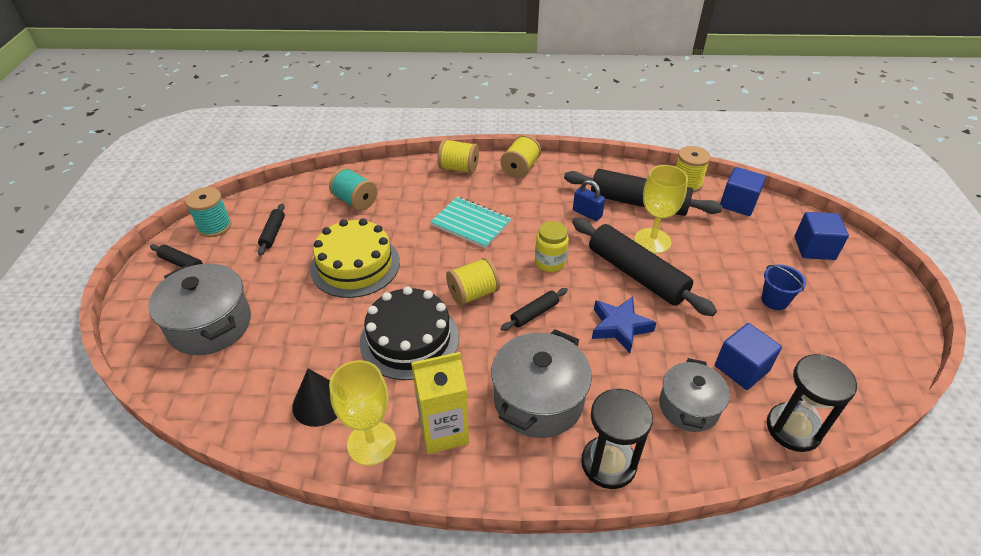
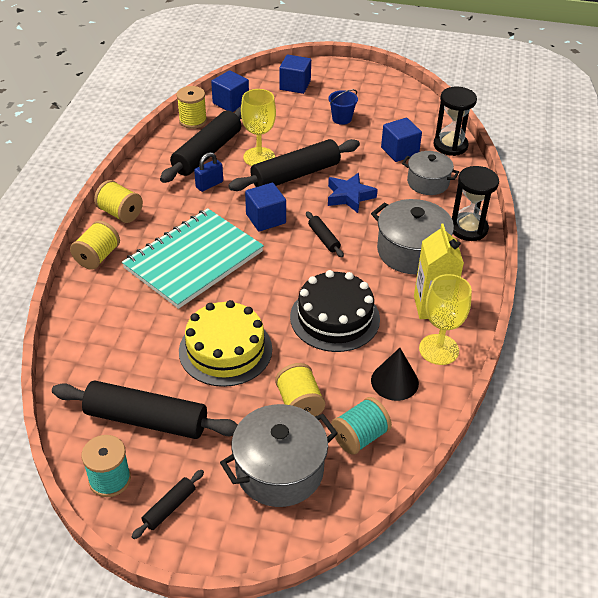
camera: 80 degrees left, 0 degrees up
black rolling pin [258,203,285,256] -> black rolling pin [52,381,238,439], size x2.16
turquoise spool [329,168,377,211] -> turquoise spool moved to [331,397,392,455]
turquoise notebook [430,197,511,249] -> turquoise notebook [122,208,264,309], size x1.71
yellow spool [446,257,500,306] -> yellow spool moved to [275,363,325,416]
yellow jar [535,221,569,272] -> blue cube [245,183,286,231]

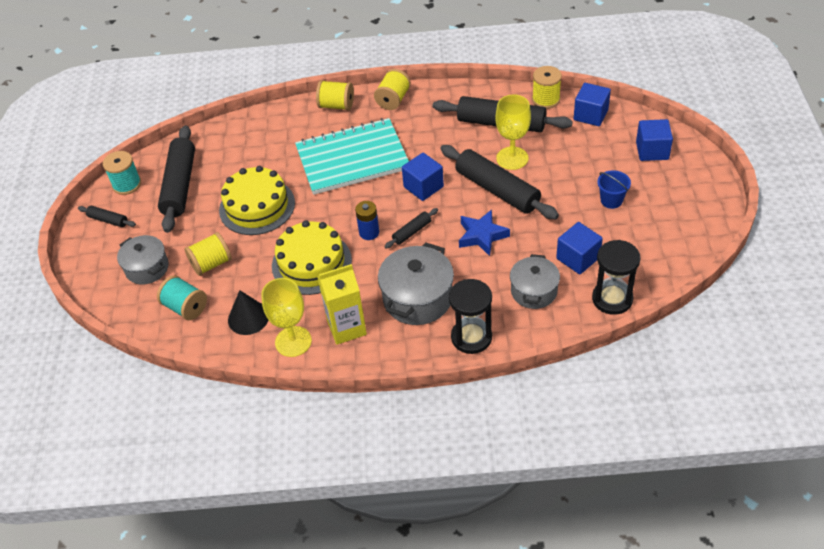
camera: 80 degrees right, 5 degrees up
turquoise notebook [122,208,264,309] -> turquoise notebook turned 45 degrees counterclockwise [295,118,409,195]
blue padlock [194,152,223,192] -> none
grey pot [220,404,338,507] -> grey pot [117,235,169,285], size x0.66
black cake [290,270,380,352] -> yellow cake [272,220,352,295]
none -> blue battery [355,201,379,240]

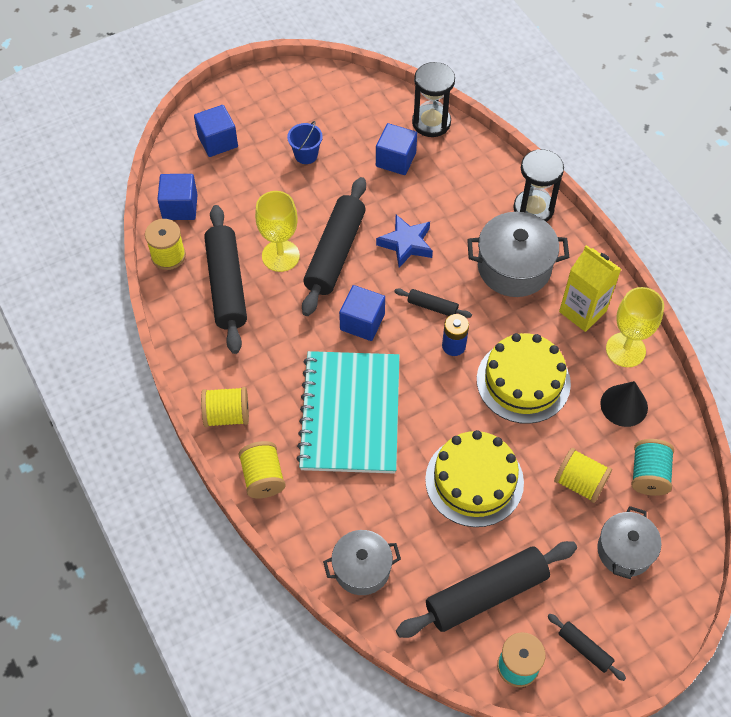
camera: 120 degrees left, 10 degrees up
black rolling pin [78,206,136,227] -> black rolling pin turned 45 degrees counterclockwise [547,614,626,681]
turquoise notebook [295,118,409,195] -> turquoise notebook turned 45 degrees clockwise [296,351,399,474]
grey pot [510,254,560,309] -> grey pot moved to [323,530,401,595]

